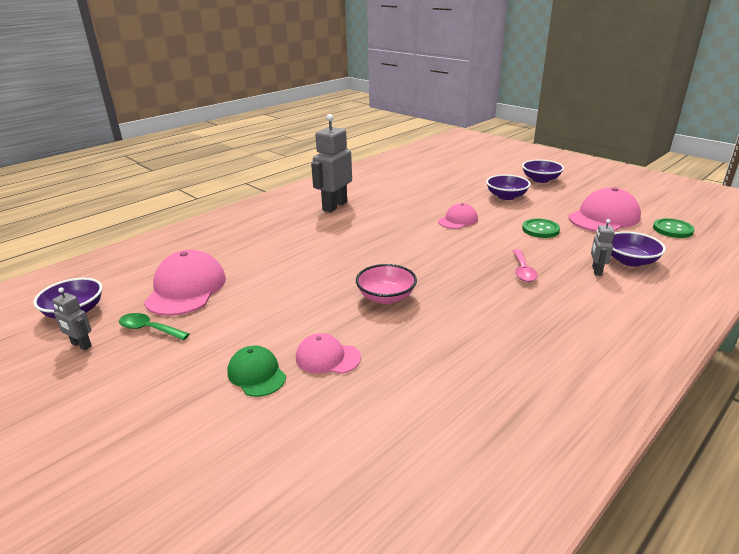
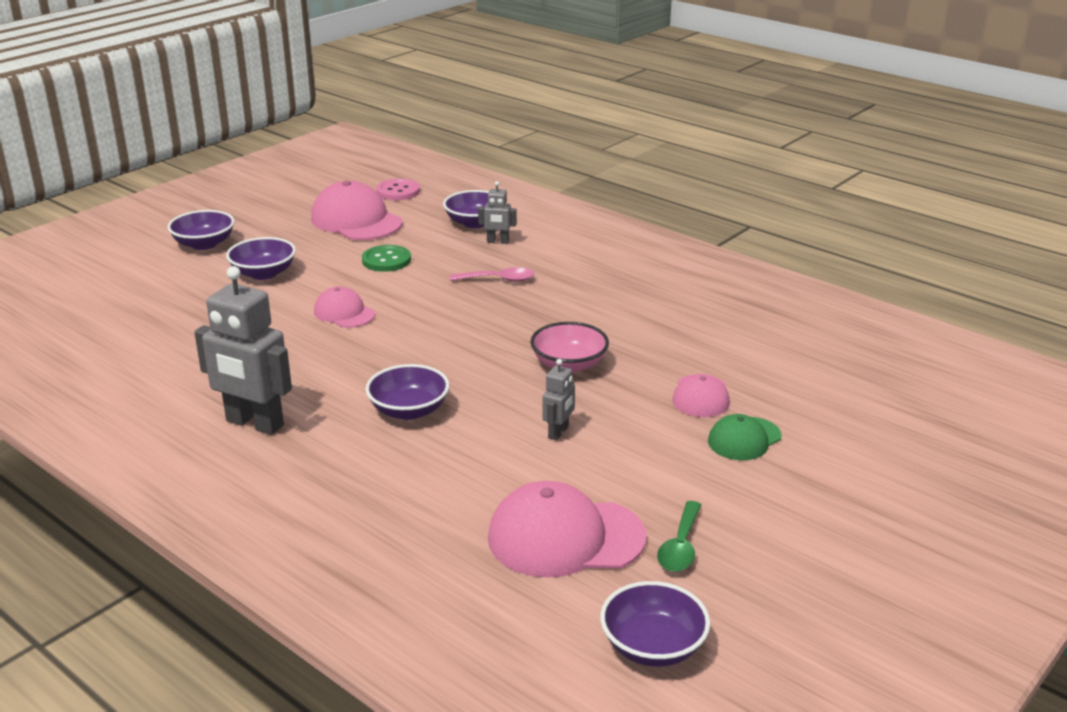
camera: 95 degrees left, 0 degrees up
grey robot [52,287,92,350] -> grey robot moved to [543,359,575,441]
green button [653,218,695,238] -> pink button [376,179,420,200]
none -> purple bowl [365,364,449,420]

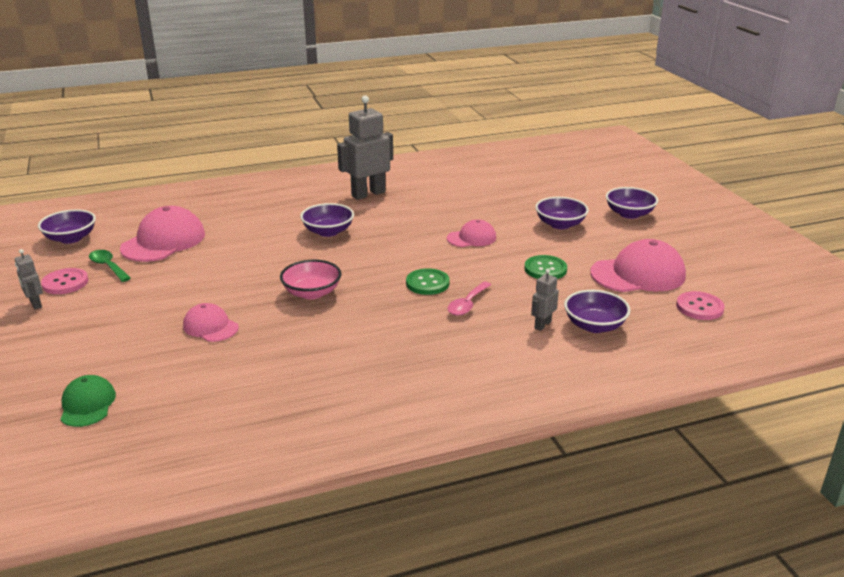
camera: 120 degrees right, 0 degrees up
grey robot [543,359,575,441] -> grey robot moved to [15,249,43,309]
green cap [708,414,782,460] -> green cap moved to [61,375,116,427]
none -> pink button [41,268,88,294]
none -> green button [406,268,450,295]

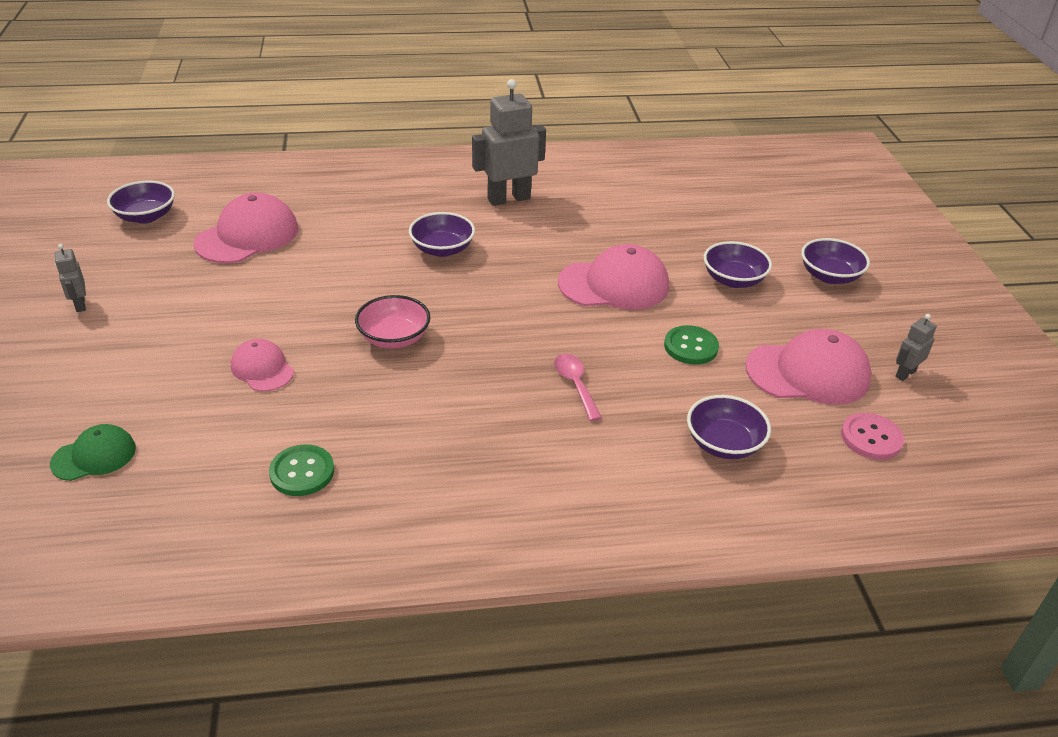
camera: 10 degrees right, 10 degrees up
pink button [41,268,88,294] -> none
green cap [61,375,116,427] -> green cap turned 60 degrees clockwise [50,424,136,481]
green spoon [89,250,131,282] -> none
green button [406,268,450,295] -> green button moved to [269,444,334,496]
pink cap [447,219,496,247] -> pink cap [558,244,669,310], size x1.76
pink spoon [447,282,491,316] -> pink spoon turned 120 degrees clockwise [554,354,602,421]
grey robot [531,269,559,331] -> grey robot moved to [895,314,937,381]

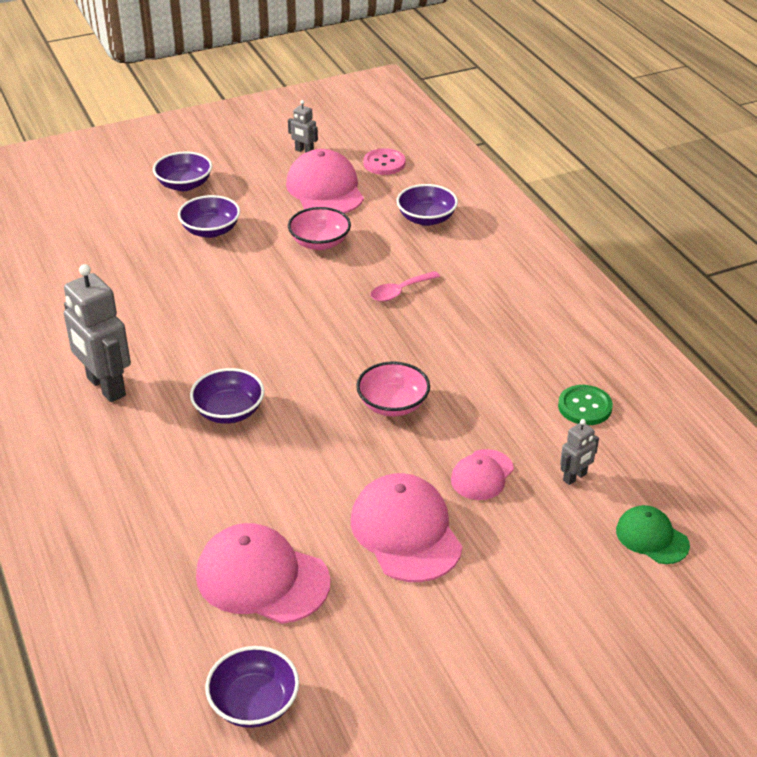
camera: 105 degrees left, 0 degrees up
grey robot [55,244,86,312] -> grey robot moved to [560,419,599,485]
pink cap [558,244,669,310] -> pink cap moved to [351,473,463,582]
green button [664,325,719,365] -> pink bowl [288,207,351,250]

